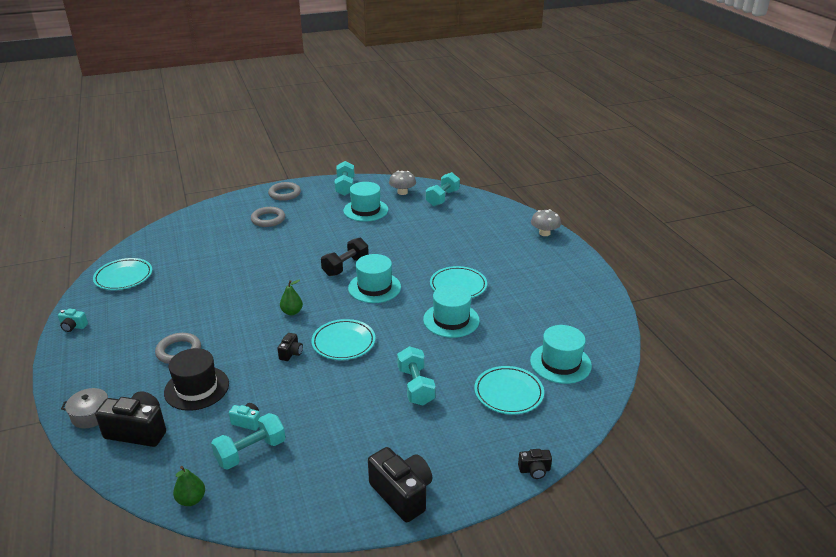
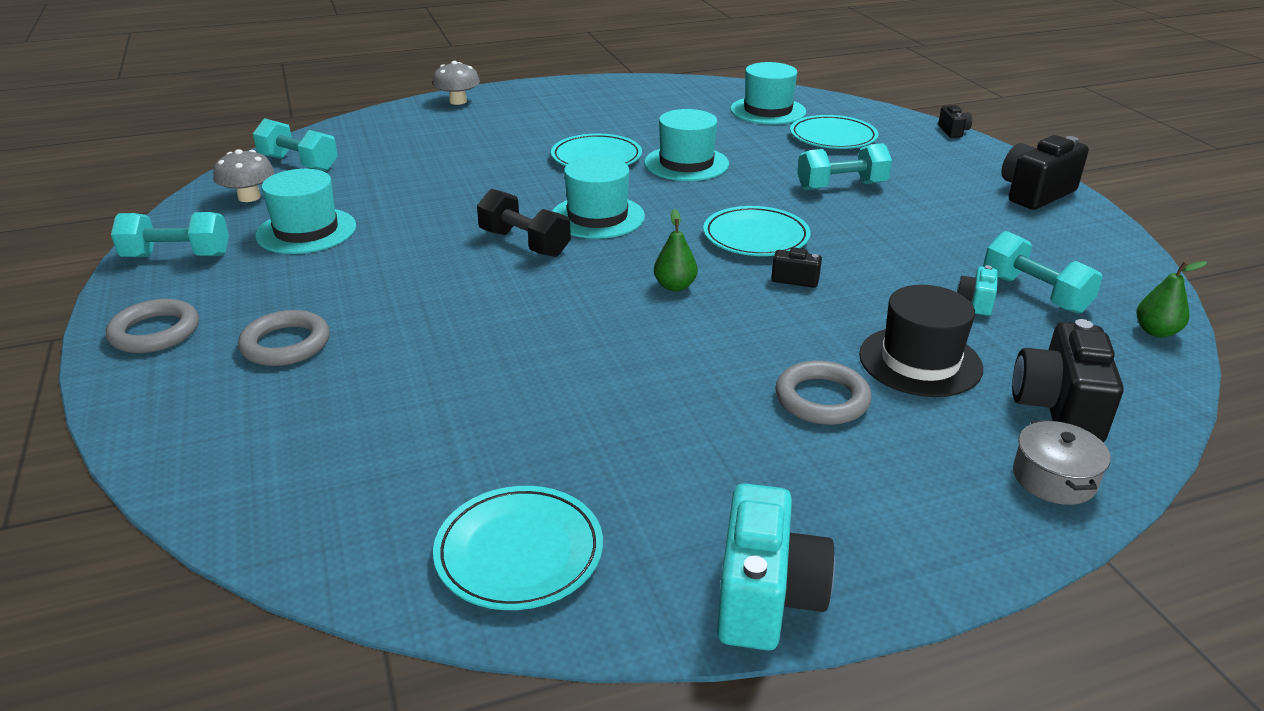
camera: 90 degrees left, 0 degrees up
turquoise camera [58,309,88,332] -> turquoise camera [717,483,835,651], size x2.00

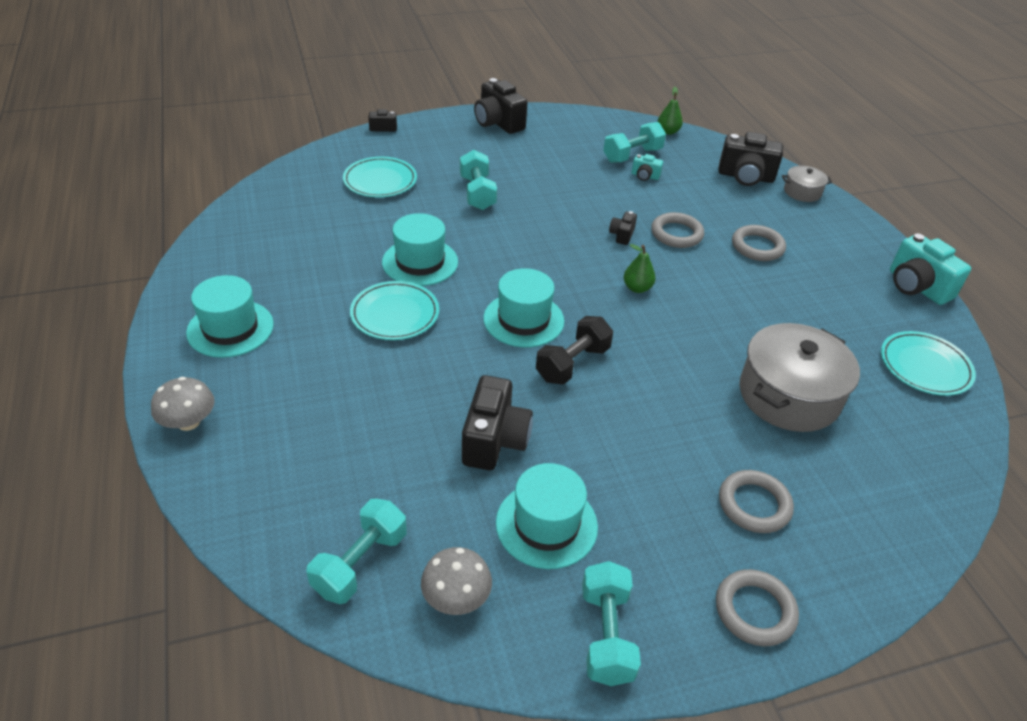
camera: 90 degrees left, 10 degrees up
turquoise plate [703,206,811,256] -> none
turquoise camera [717,483,835,651] -> turquoise camera turned 135 degrees counterclockwise [890,233,971,305]
turquoise hat [730,62,806,124] -> turquoise hat moved to [186,275,274,358]
black hat [859,285,983,397] -> none
none -> black camera [462,375,533,470]
none -> grey ring [651,212,704,248]
none -> grey pot [739,323,860,432]

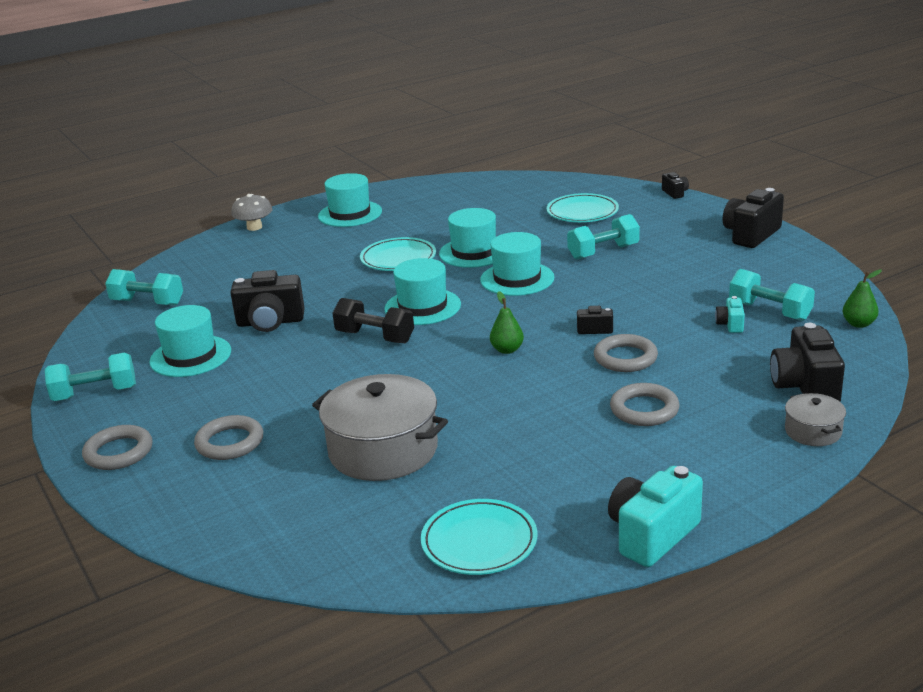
camera: 80 degrees right, 15 degrees down
grey mushroom [421,547,492,615] -> none
none -> turquoise hat [480,232,554,296]

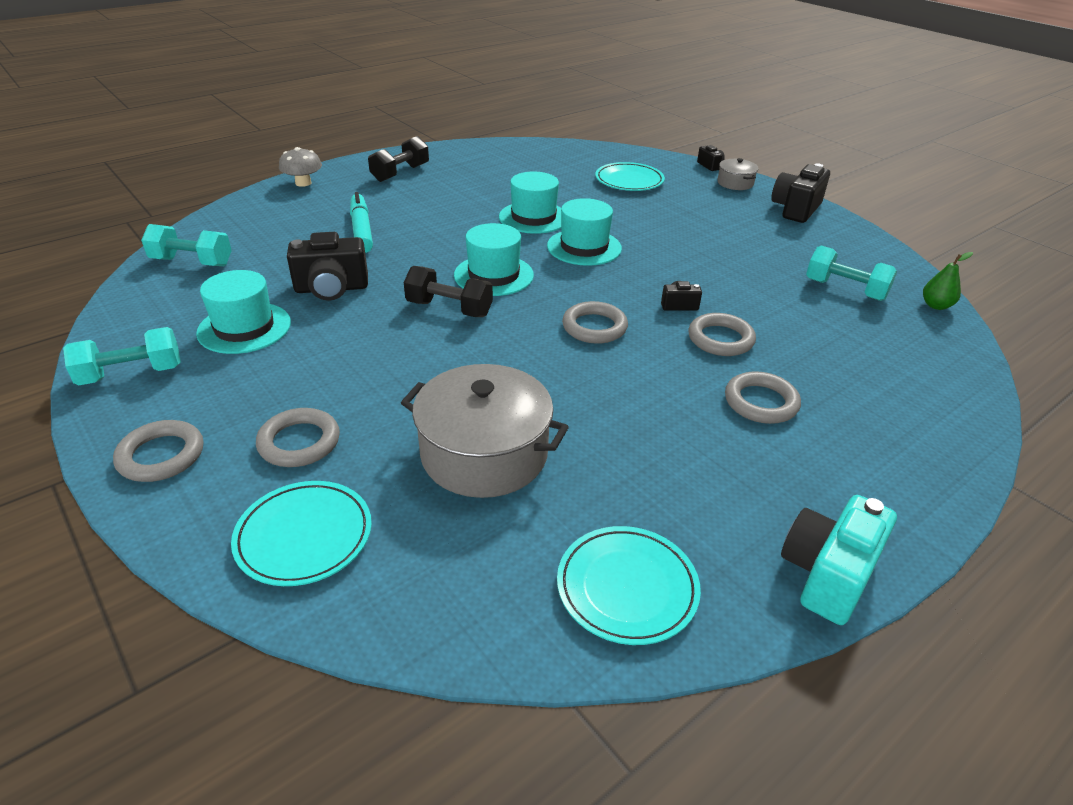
camera: 10 degrees left, 10 degrees up
turquoise hat [318,173,382,227] -> black dumbbell [368,136,429,182]
turquoise plate [360,237,436,271] -> turquoise plate moved to [231,481,372,586]
green pear [490,291,524,354] -> grey ring [562,301,628,344]
turquoise dumbbell [567,214,640,260] -> none
turquoise camera [715,296,745,333] -> none
black camera [770,323,845,401] -> none
grey pot [785,393,846,446] -> grey pot moved to [717,158,758,190]
none -> turquoise marker [350,192,373,253]

